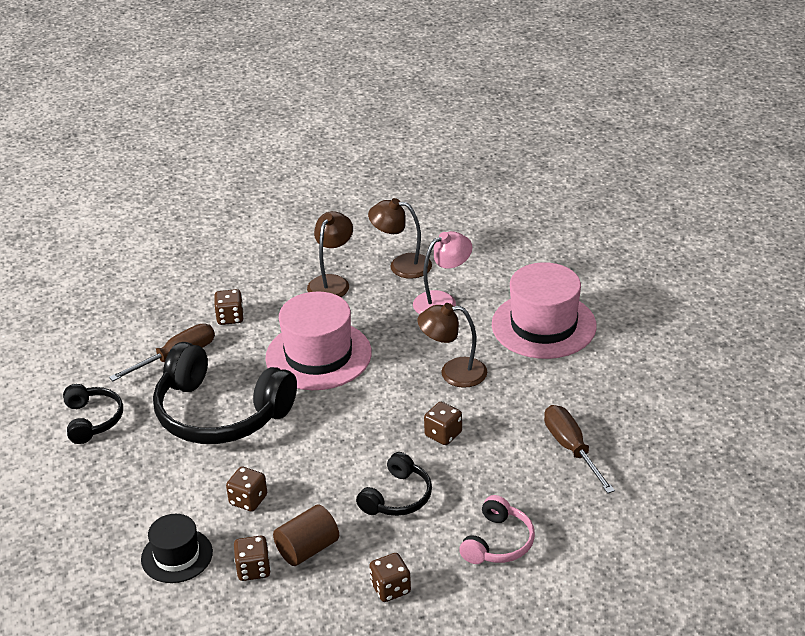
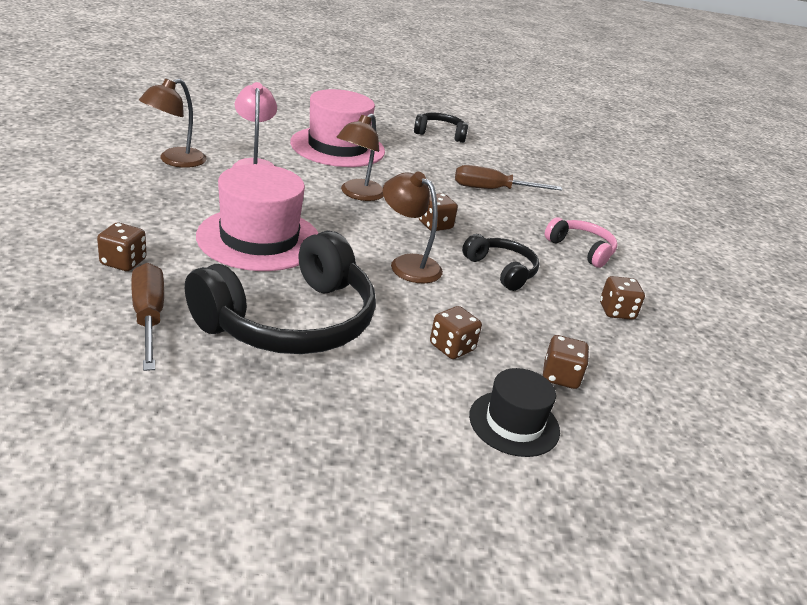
camera: 75 degrees left, 5 degrees down
black headphones [63,384,123,444] -> black headphones moved to [414,113,468,143]
brown cylinder [273,505,339,566] -> none
brown lamp [307,211,353,297] -> brown lamp moved to [383,172,443,283]

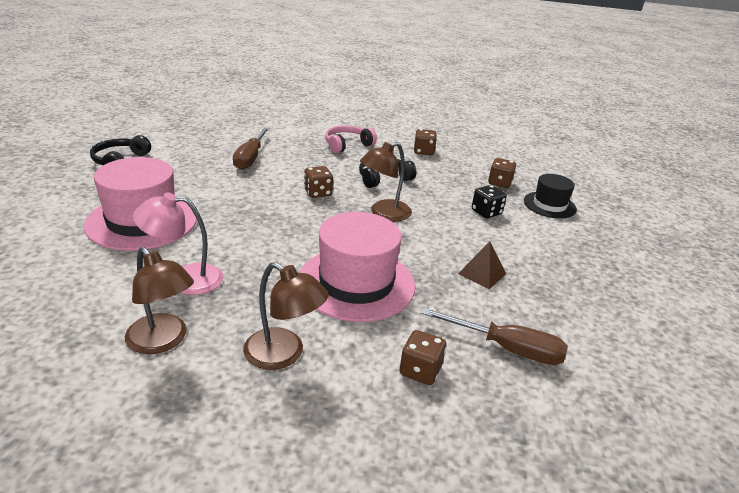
camera: 80 degrees left, 0 degrees up
brown screwdriver [131,263,164,371] -> brown screwdriver turned 150 degrees counterclockwise [421,308,568,365]
black headphones [185,231,376,354] -> brown pyramid [458,241,506,289]
brown lamp [336,113,384,201] -> brown lamp moved to [243,262,329,370]
brown dice [430,306,482,359] -> black dice [472,185,507,218]

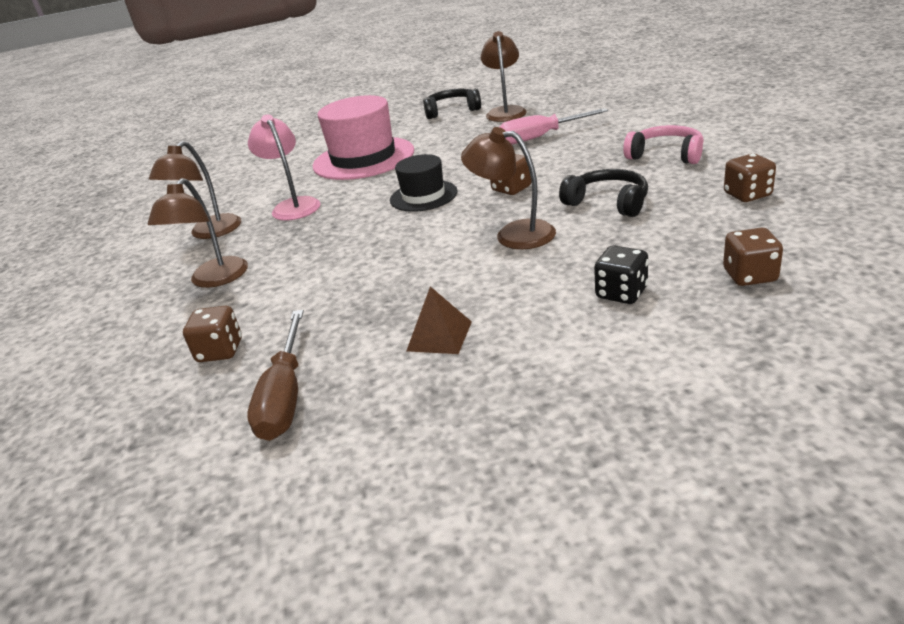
camera: 75 degrees right, 0 degrees up
brown screwdriver [233,127,270,170] -> pink screwdriver [499,108,608,145]
pink hat [299,212,415,322] -> none
black hat [524,174,577,218] -> black hat moved to [390,154,458,212]
none -> brown lamp [481,31,527,122]

